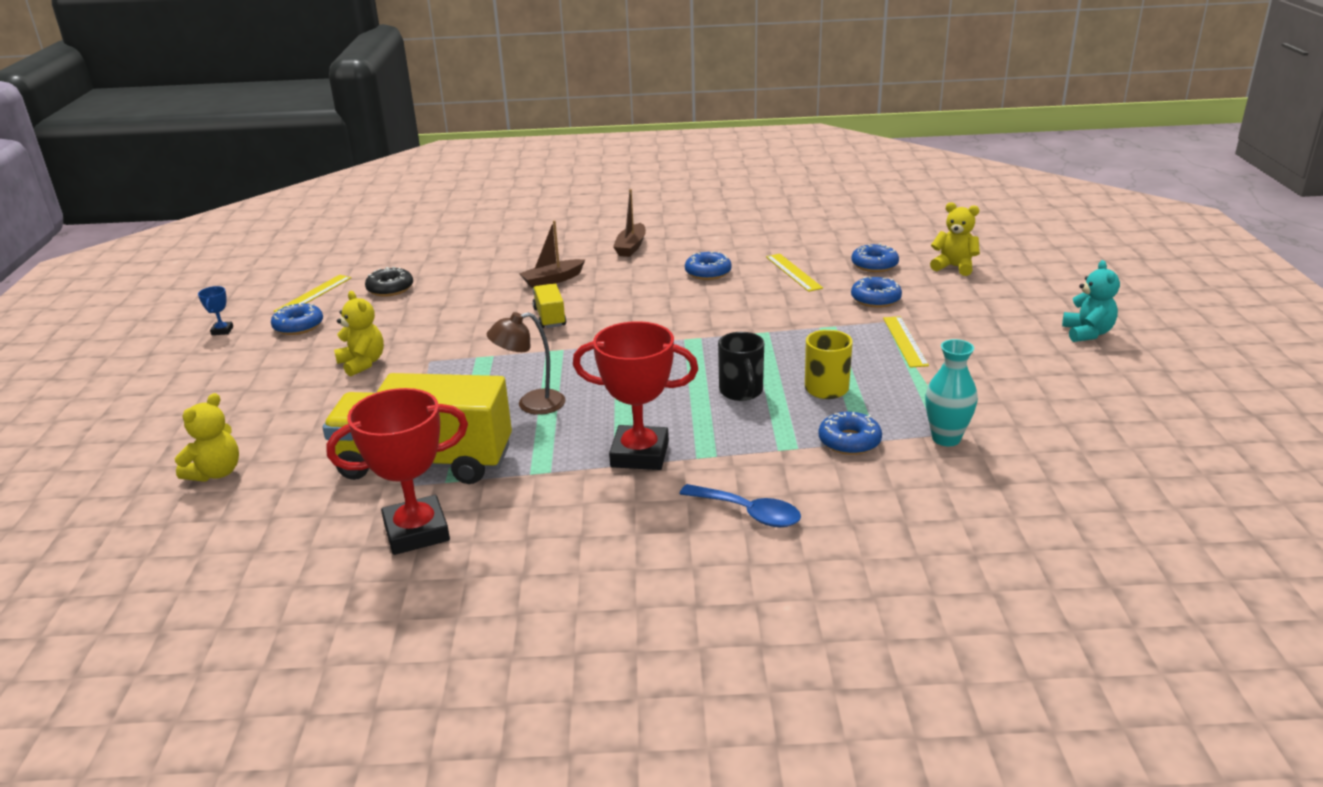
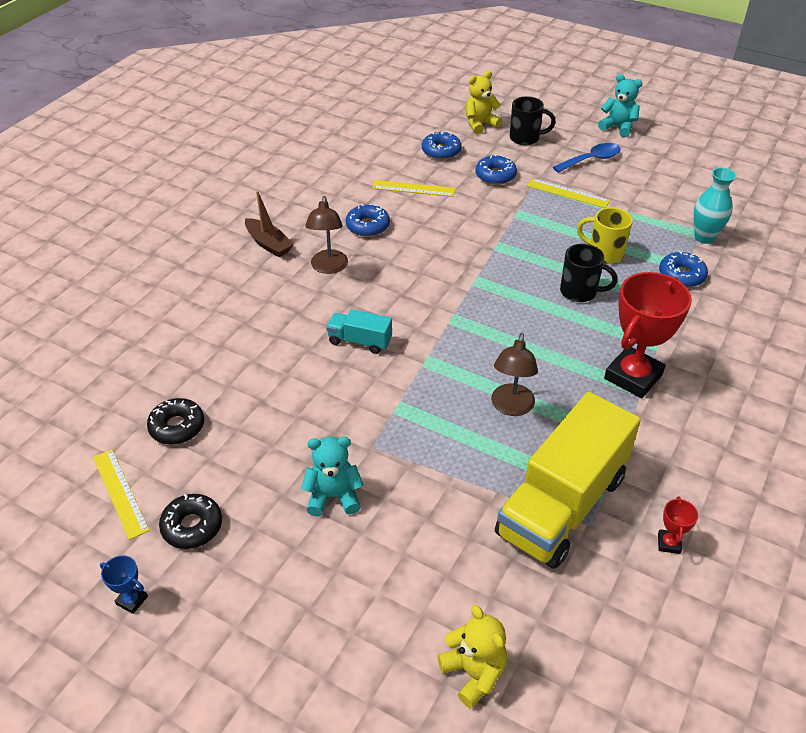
camera: 60 degrees left, 15 degrees up
blue donut [271,303,323,335] -> black donut [159,494,222,549]
red trophy [326,388,468,555] -> red trophy [658,496,698,554], size x0.42
yellow teddy bear [334,291,384,376] -> turquoise teddy bear [301,437,363,517]
brown boat [519,220,585,288] -> none
yellow truck [532,284,566,328] -> turquoise truck [326,309,392,354]
blue spoon [680,484,801,527] -> blue spoon moved to [553,143,621,173]
none -> brown lamp [305,196,348,274]
none -> black mug [509,96,556,145]

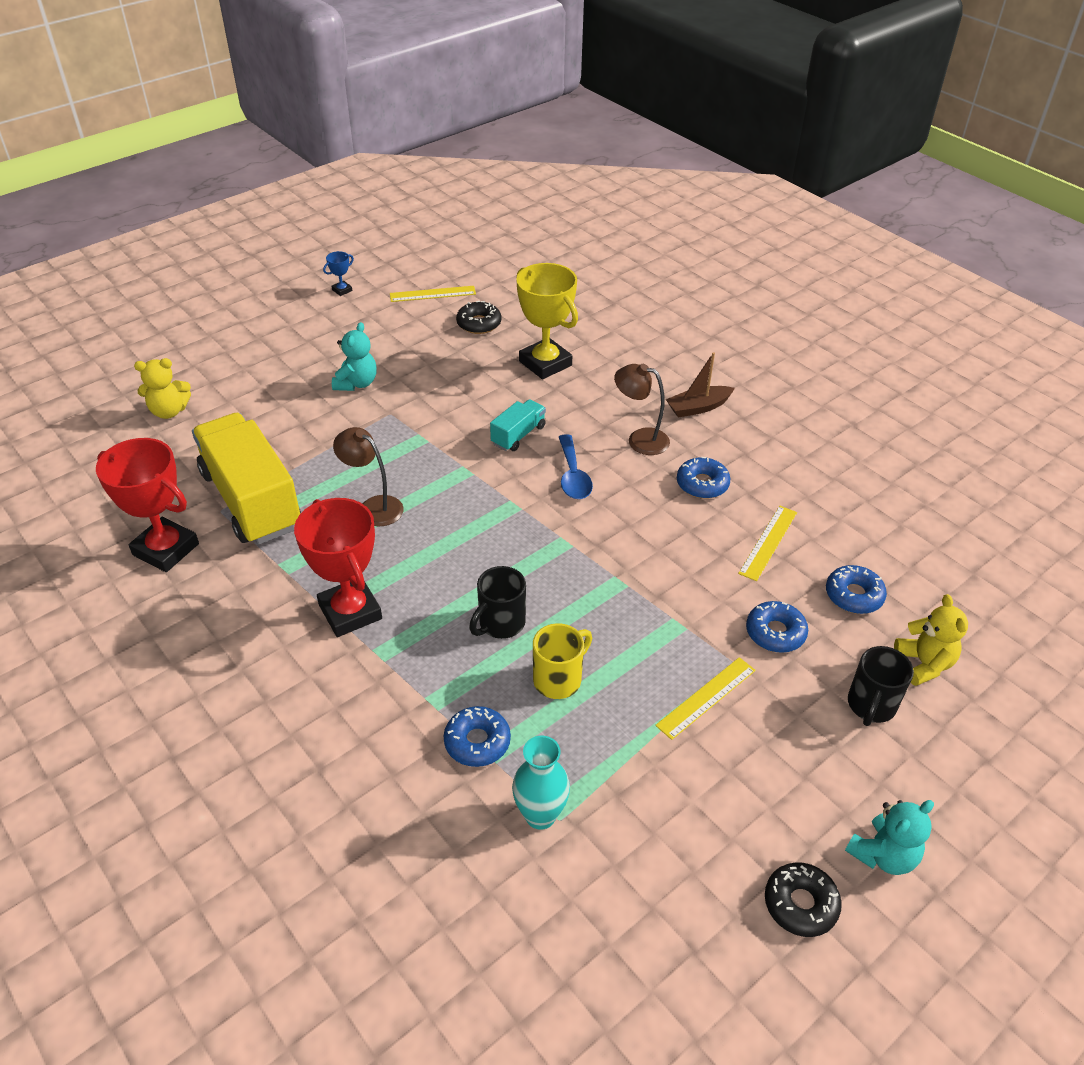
camera: 110 degrees right, 0 degrees up
black donut [159,494,222,549] -> black donut moved to [765,862,842,937]
blue spoon [553,143,621,173] -> blue spoon moved to [559,434,593,499]
red trophy [658,496,698,554] -> red trophy [96,438,199,572], size x2.38
none -> yellow trophy [516,263,578,379]

